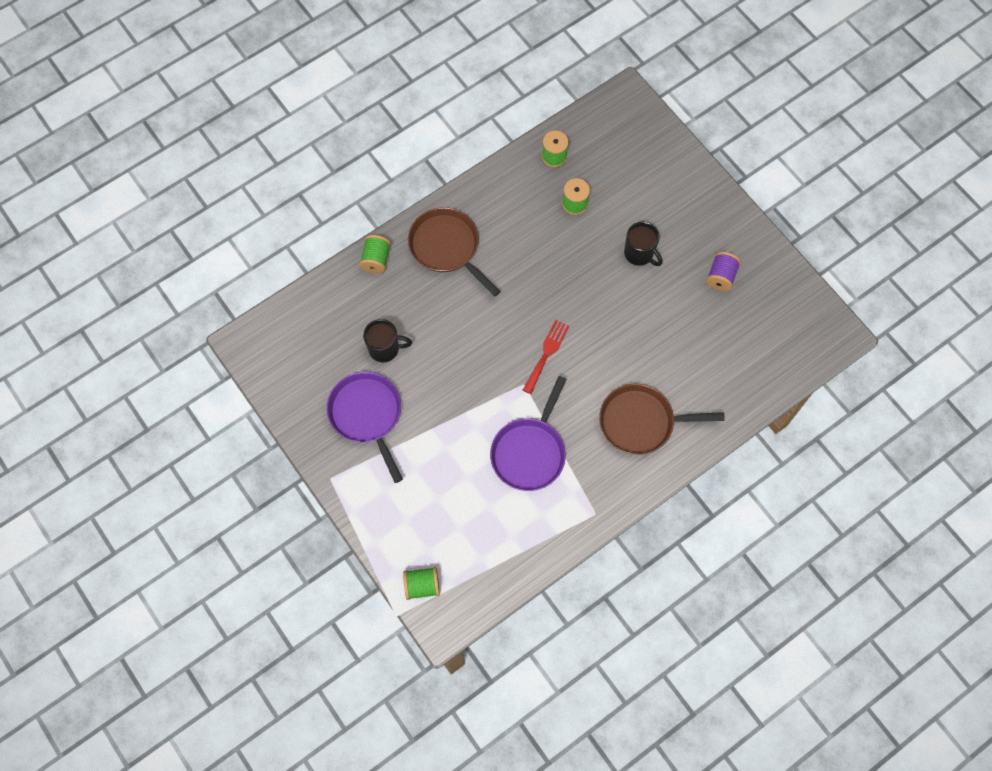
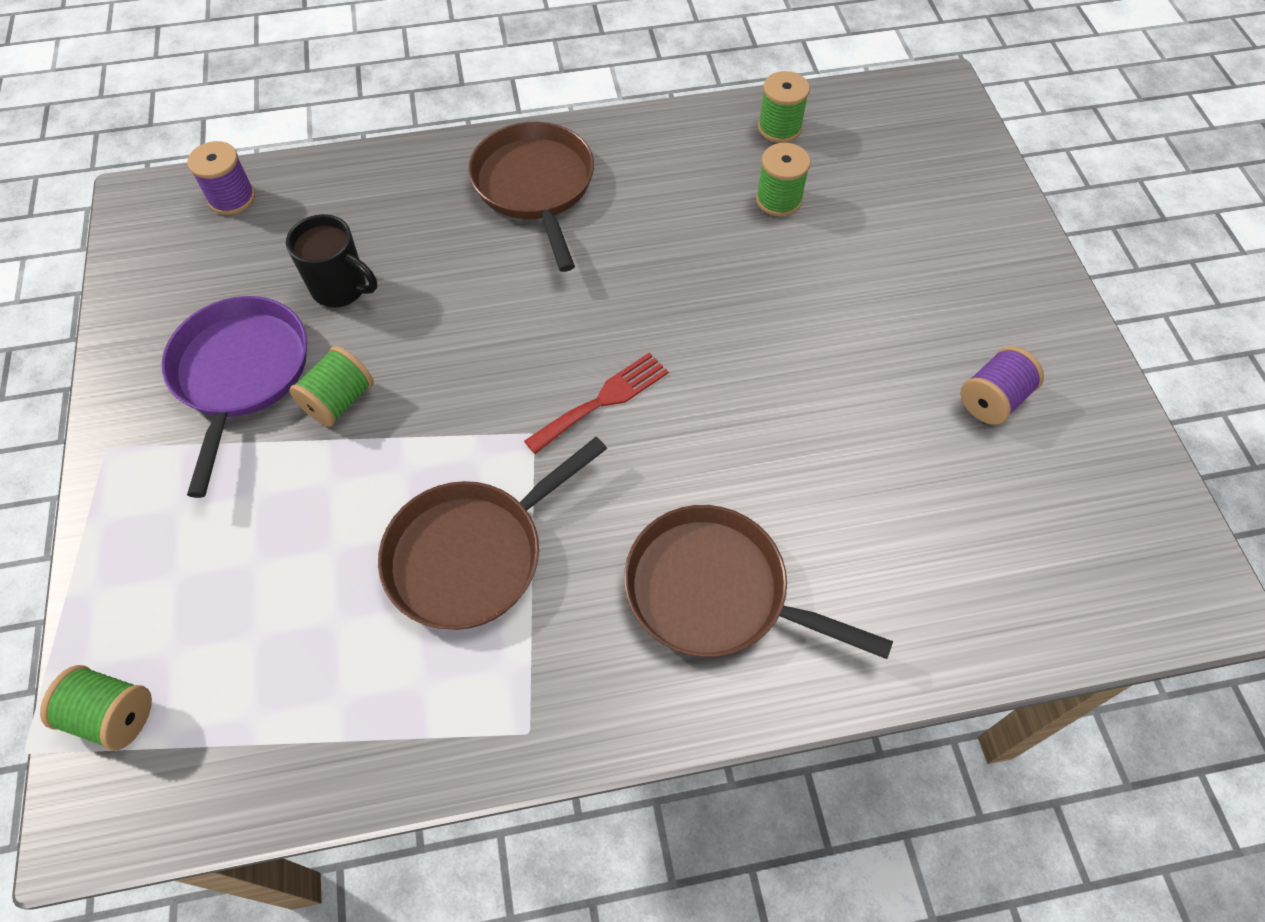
camera: 25 degrees right, 10 degrees down
green spool [359,235,391,274] -> green spool moved to [289,346,374,427]
purple pan [490,376,567,491] -> brown pan [378,437,607,630]
black mug [624,221,663,266] -> none
none -> purple spool [187,141,255,215]

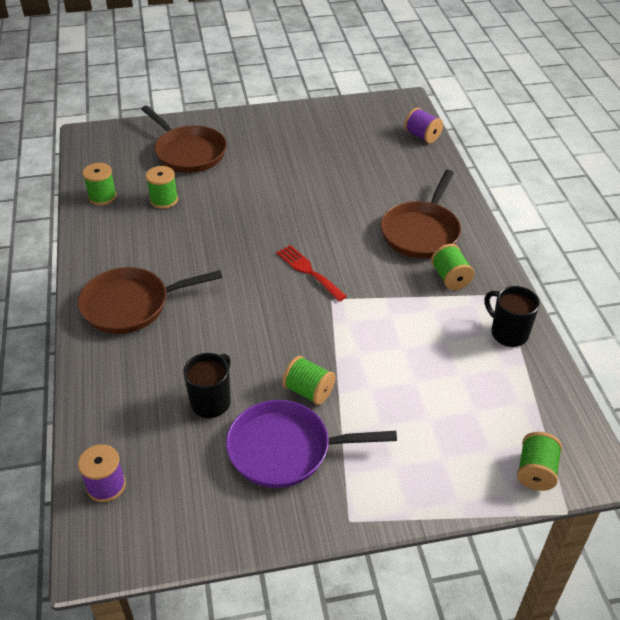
camera: 90 degrees left, 15 degrees down
brown pan [378,437,607,630] -> brown pan moved to [141,106,227,173]
purple spool [960,346,1044,425] -> purple spool moved to [404,108,443,143]
none -> green spool [431,244,474,290]
none -> black mug [484,286,540,347]

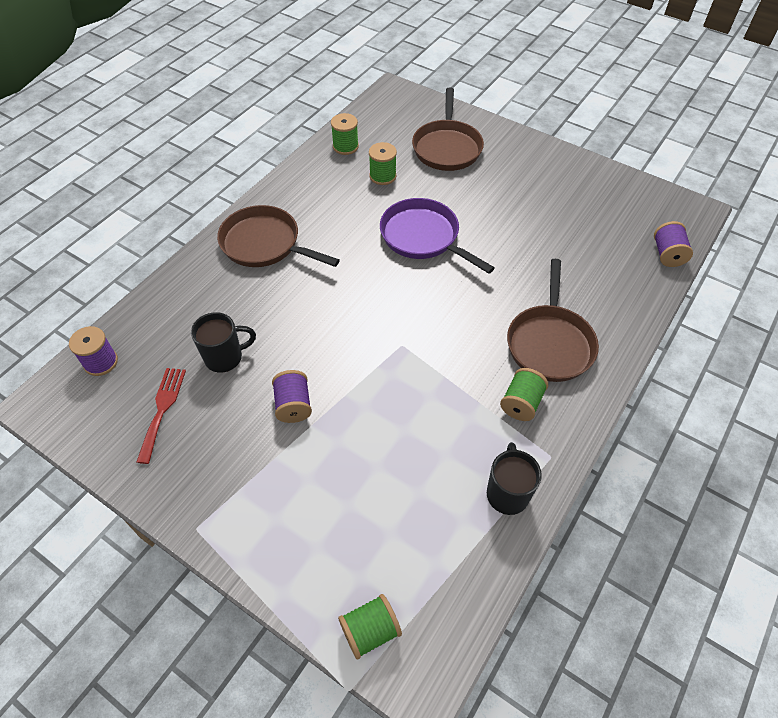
camera: 45 degrees right, 10 degrees up
purple pan [226,400,397,488] -> purple pan moved to [380,198,495,274]
red fork [276,245,347,301] -> red fork moved to [136,368,186,464]
green spool [282,356,335,405] -> purple spool [272,370,312,423]
brown pan [381,170,461,258] -> brown pan turned 60 degrees counterclockwise [507,259,599,382]

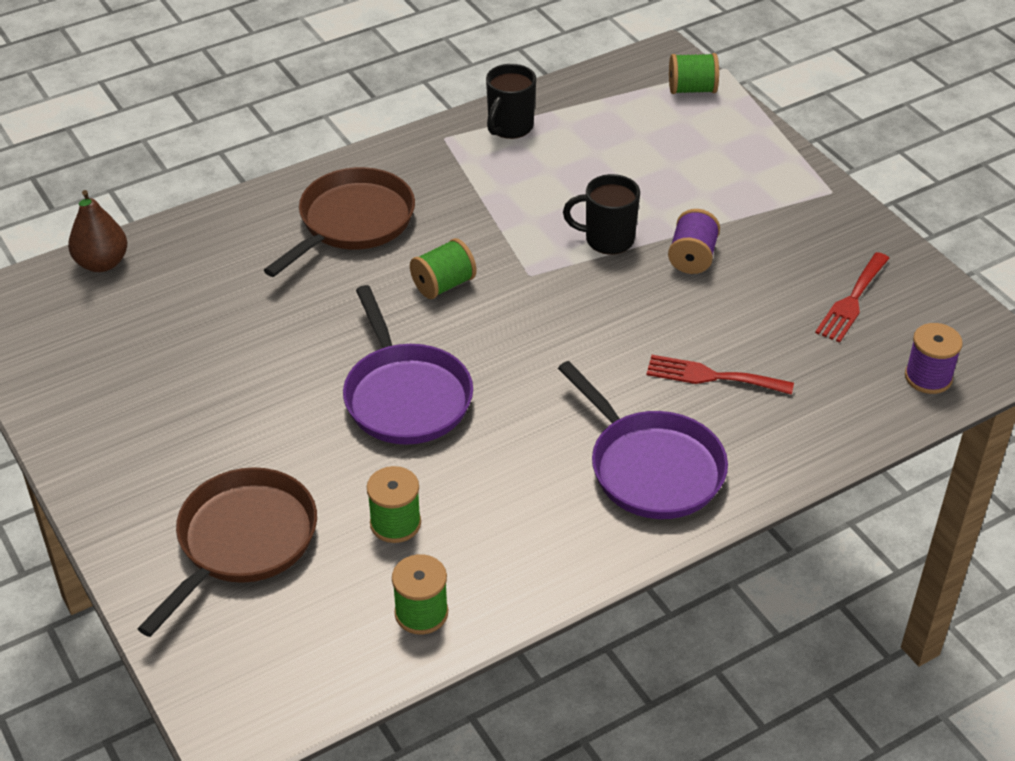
camera: 155 degrees left, 10 degrees down
black mug [191,312,256,373] -> black mug moved to [563,174,640,255]
brown pan [217,205,340,267] -> purple pan [558,361,728,519]
green spool [500,368,548,421] -> green spool moved to [410,238,477,299]
purple spool [654,221,693,267] -> brown pear [68,190,127,272]
none -> red fork [646,355,794,395]

